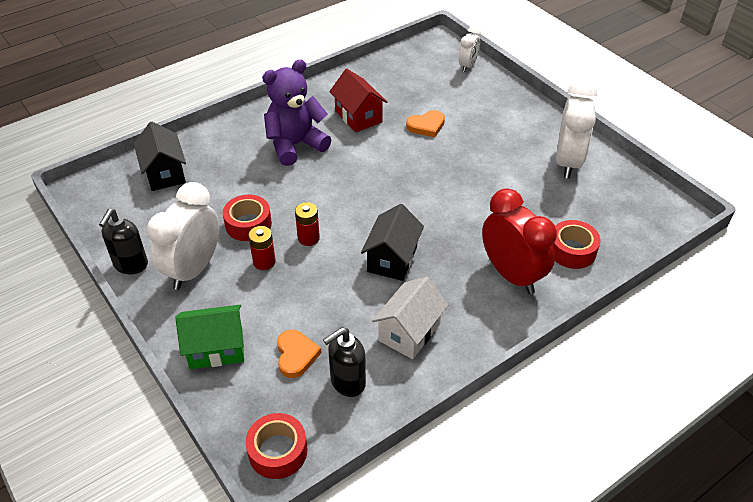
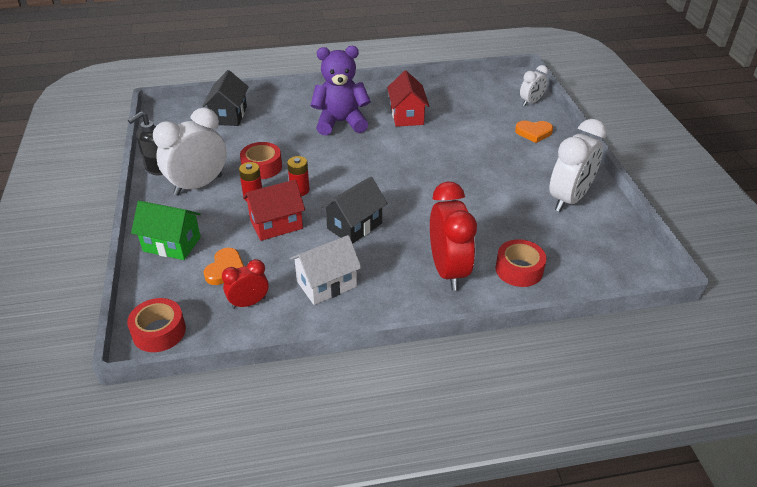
camera: 25 degrees right, 5 degrees down
black soap dispenser [323,327,366,397] -> red clock [222,259,269,309]
orange heart [406,110,445,137] -> orange heart moved to [515,121,553,143]
none -> red house [243,179,305,241]

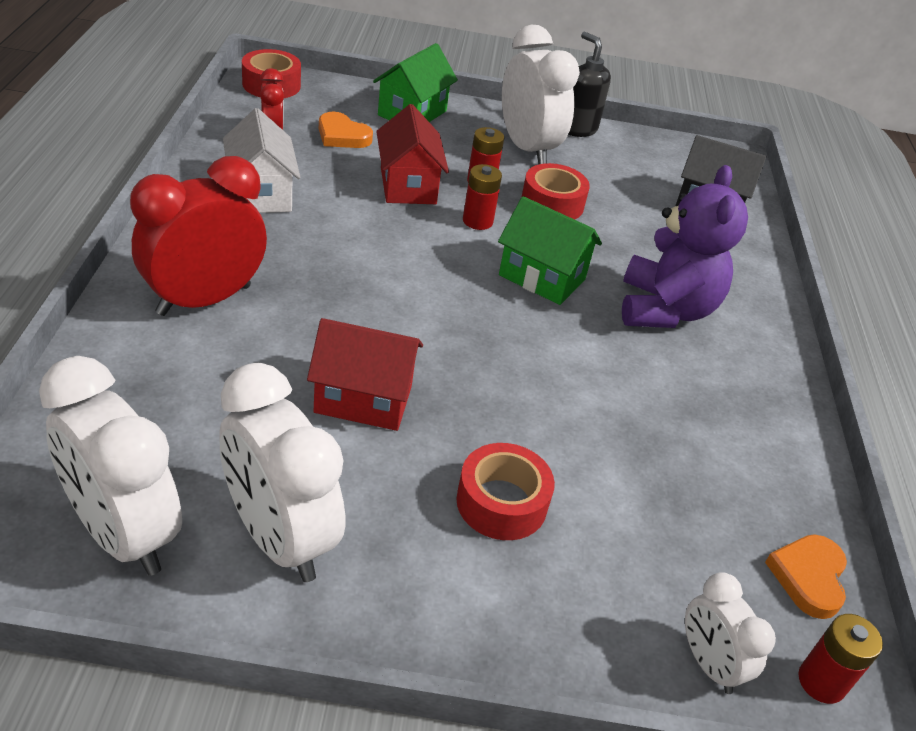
camera: 100 degrees right, 0 degrees up
black house [321,177,388,244] -> none
red house [387,71,429,127] -> red house moved to [307,318,423,431]
red clock [430,182,477,291] -> red clock turned 135 degrees clockwise [130,156,267,316]
red tape [495,239,546,287] -> red tape moved to [456,443,555,540]
orange heart [515,121,553,143] -> orange heart moved to [765,534,847,619]
none -> white clock [39,356,182,576]
none -> green house [498,196,602,305]
none -> red battery [798,614,883,704]

